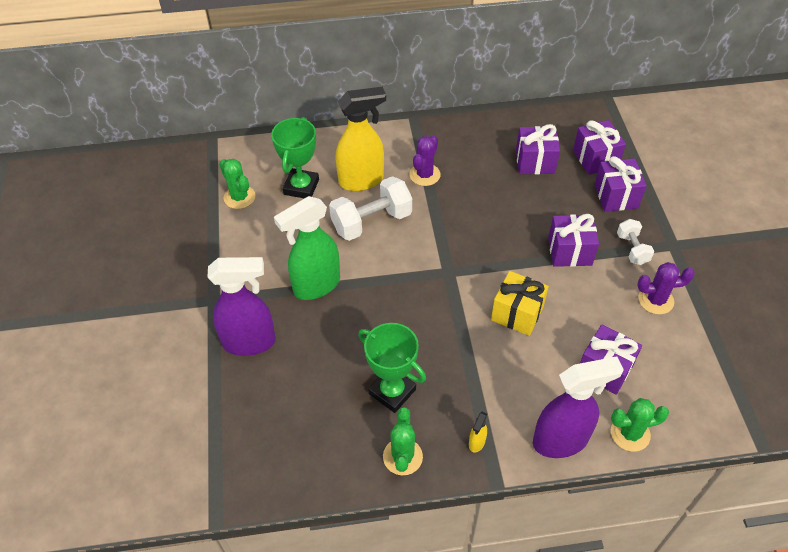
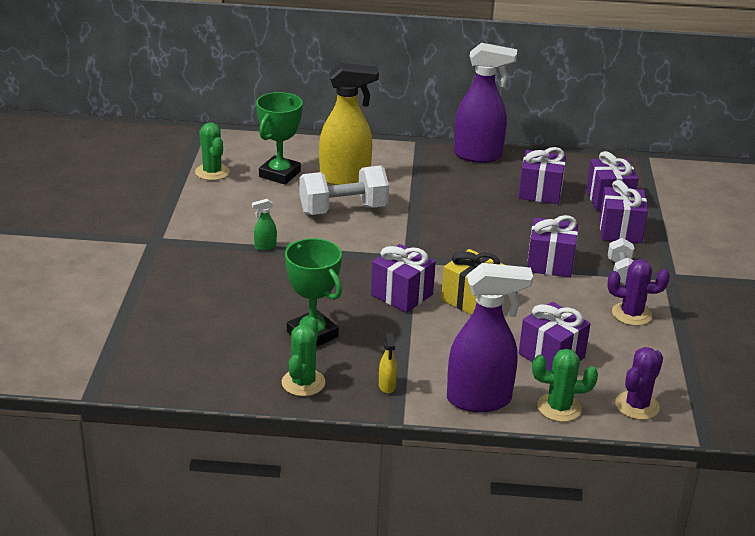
camera: 10 degrees right, 20 degrees down
purple spray bottle [207,257,276,356] -> purple spray bottle moved to [454,43,517,163]
green spray bottle [274,196,340,300] -> green spray bottle [252,199,277,251], size x0.40
purple cactus [409,135,440,186] -> purple cactus moved to [615,347,663,420]
yellow spray bottle [469,412,487,452] -> yellow spray bottle turned 45 degrees counterclockwise [379,333,397,393]
none -> purple gift [371,244,436,313]

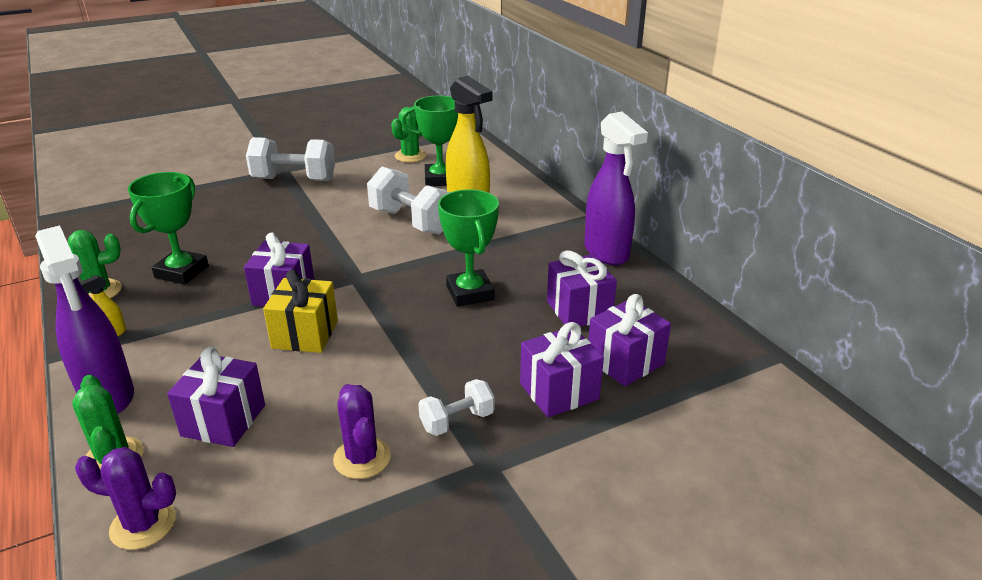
camera: 60 degrees right, 0 degrees up
green spray bottle [252,199,277,251] -> none
purple gift [527,215,578,278] -> none
none -> white dumbbell [246,137,335,181]
none -> green trophy [438,189,499,307]

